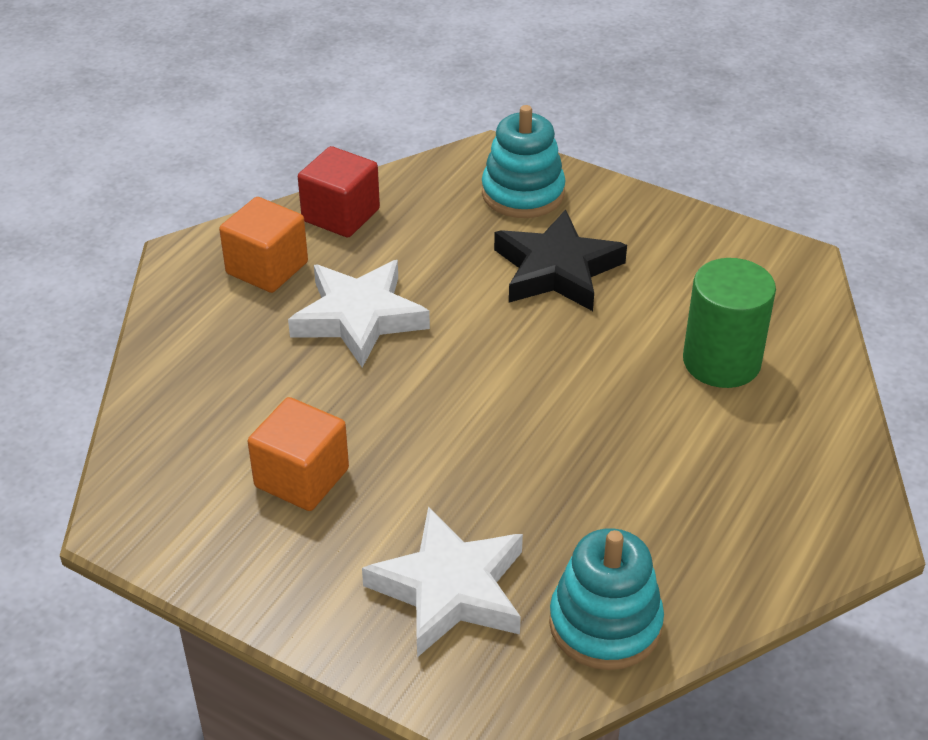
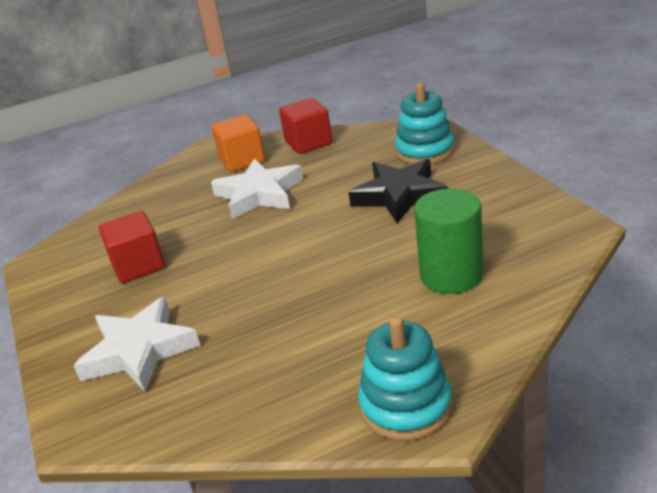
camera: 40 degrees right, 10 degrees down
orange cube [248,397,349,511] -> red cube [99,211,165,283]
turquoise stacking toy [549,528,664,670] -> turquoise stacking toy moved to [358,316,453,441]

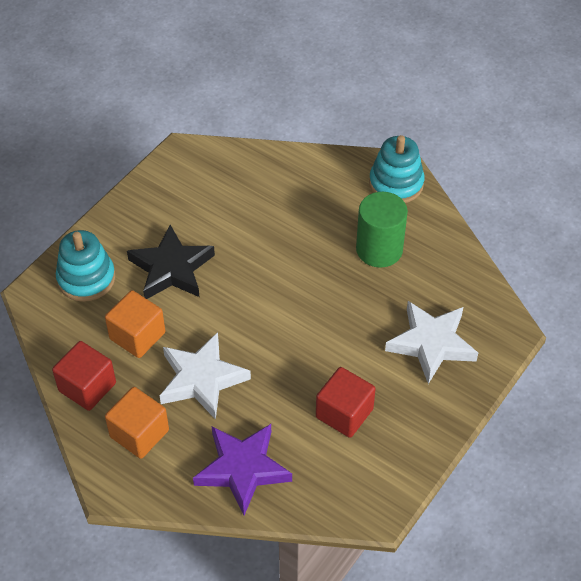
camera: 125 degrees left, 20 degrees up
green cylinder [414,189,483,294] -> green cylinder moved to [356,192,408,268]
none -> orange cube [105,290,165,358]
none -> purple star [193,424,292,515]

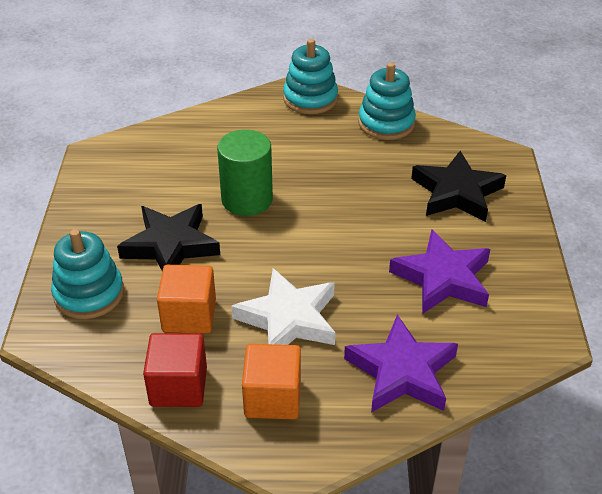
camera: 35 degrees left, 10 degrees down
red cube [316,367,376,438] -> purple star [389,229,490,314]
green cylinder [356,192,408,268] -> green cylinder moved to [217,130,273,216]
white star [385,301,478,384] -> black star [411,151,506,222]
none -> turquoise stacking toy [358,62,416,140]

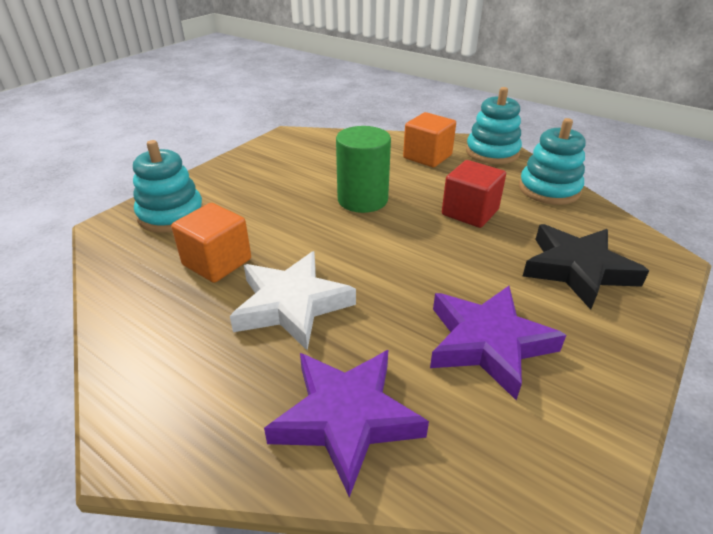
camera: 35 degrees right, 5 degrees down
black star [117,204,220,271] -> none
red cube [143,333,207,407] -> red cube moved to [442,160,506,228]
orange cube [242,344,301,420] -> orange cube moved to [403,112,456,167]

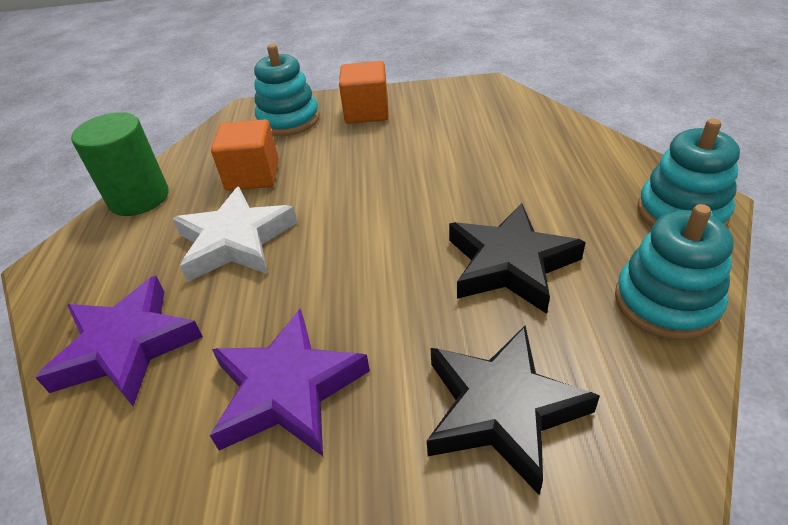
camera: 55 degrees right, 5 degrees up
green cylinder [336,126,391,213] -> green cylinder moved to [71,112,169,216]
orange cube [403,112,456,167] -> orange cube moved to [339,61,389,124]
red cube [442,160,506,228] -> black star [449,203,586,314]

